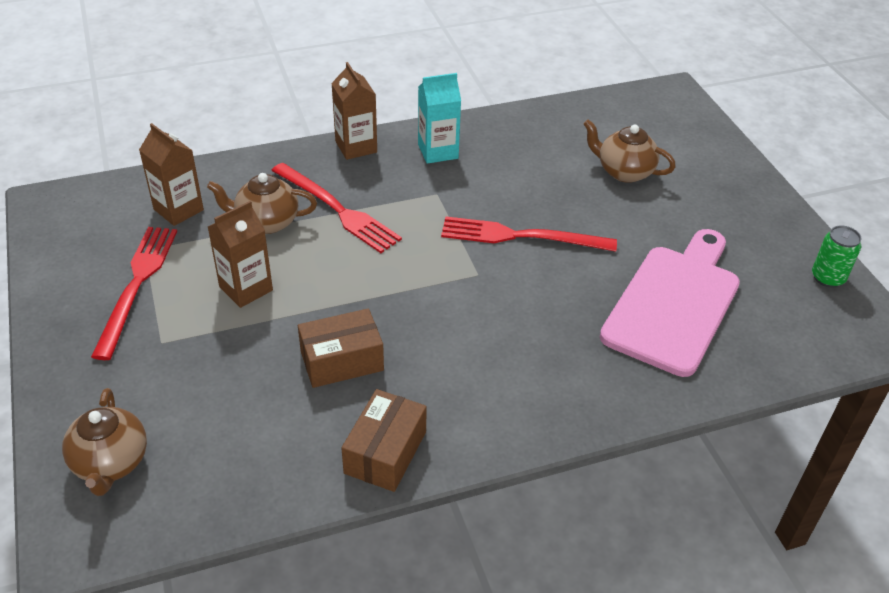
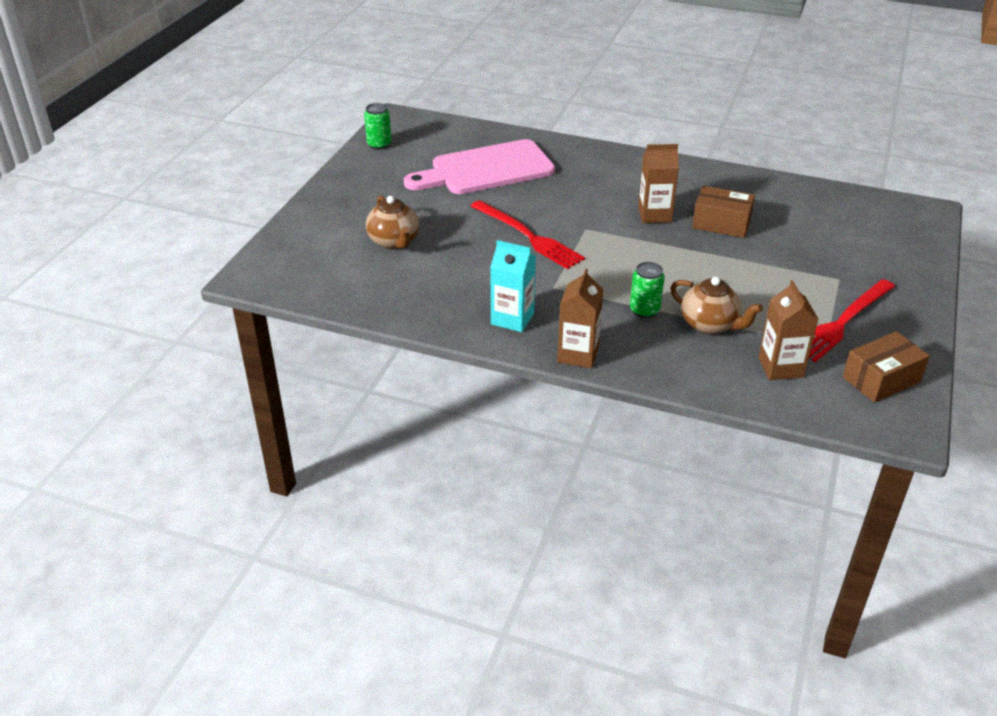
camera: 140 degrees left, 5 degrees down
brown teapot [62,388,147,496] -> none
brown carton [208,201,273,308] -> brown carton moved to [638,144,679,223]
red fork [271,163,402,253] -> green can [630,262,665,318]
brown box [342,389,427,492] -> brown box moved to [843,331,930,403]

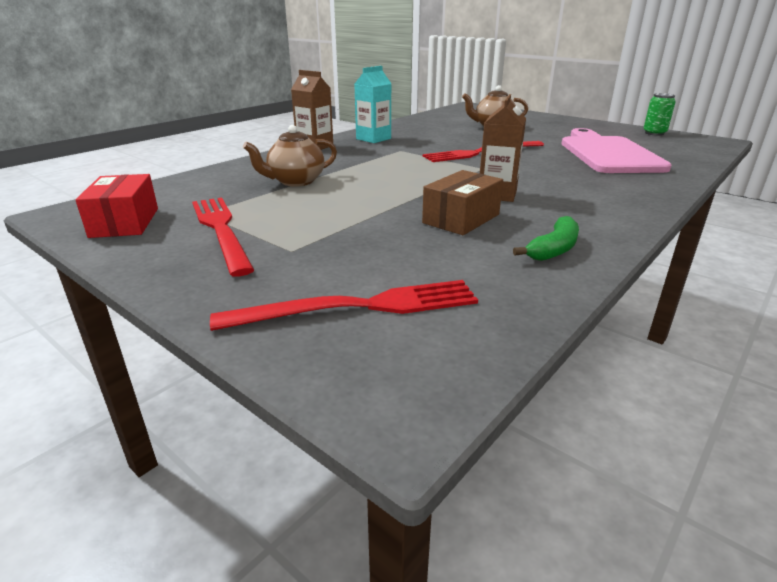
camera: 110 degrees right, 10 degrees down
green can [630,262,665,318] -> none
brown carton [758,280,818,380] -> none
brown box [843,331,930,403] -> red box [75,174,158,238]
none -> red fork [210,280,478,331]
none -> green banana [513,216,579,261]

